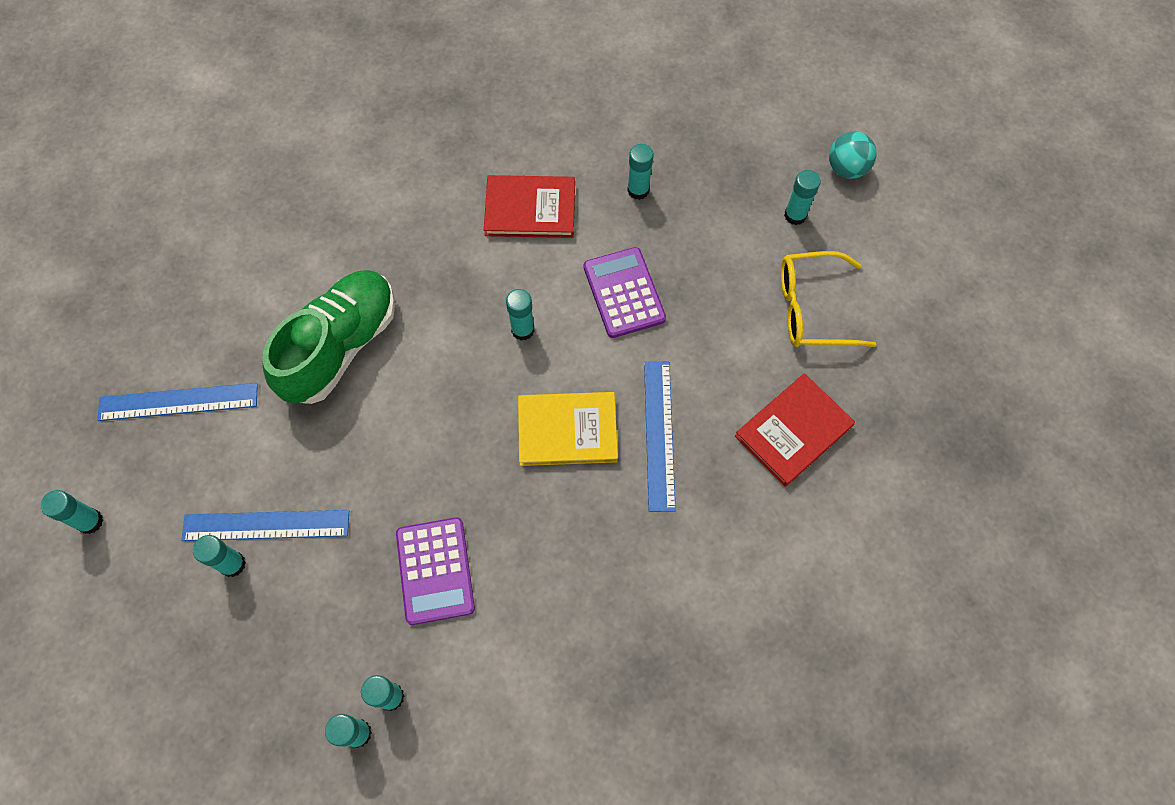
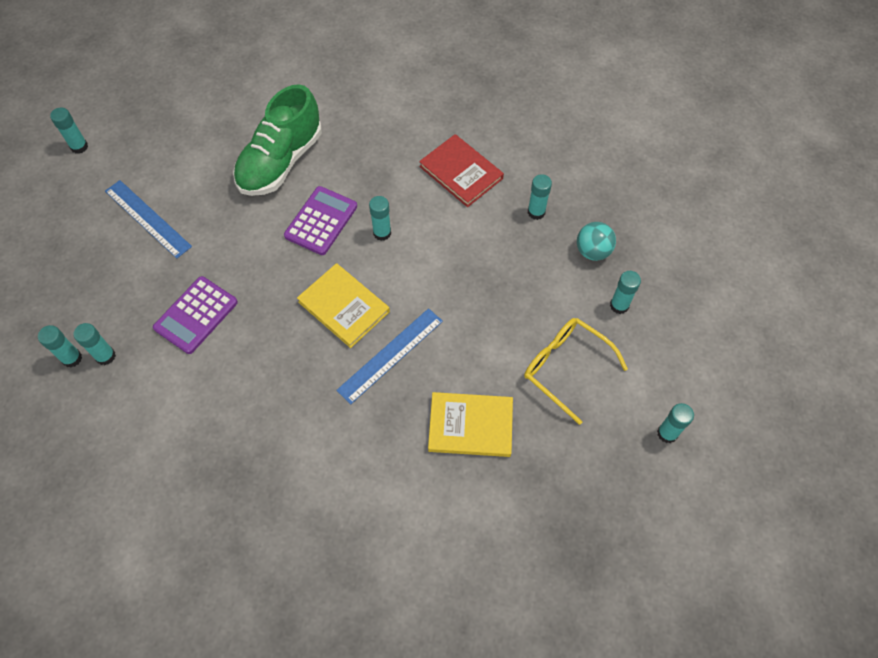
camera: 45 degrees right, 5 degrees down
blue ruler [97,383,258,421] -> none
turquoise glue stick [193,535,246,577] -> turquoise glue stick moved to [657,403,694,443]
green shoe [262,270,395,404] -> green shoe turned 135 degrees clockwise [233,84,322,196]
purple calculator [584,247,666,338] -> purple calculator moved to [284,186,357,255]
red book [735,373,855,487] -> yellow book [428,392,513,457]
turquoise ball [829,131,877,179] -> turquoise ball moved to [577,222,616,261]

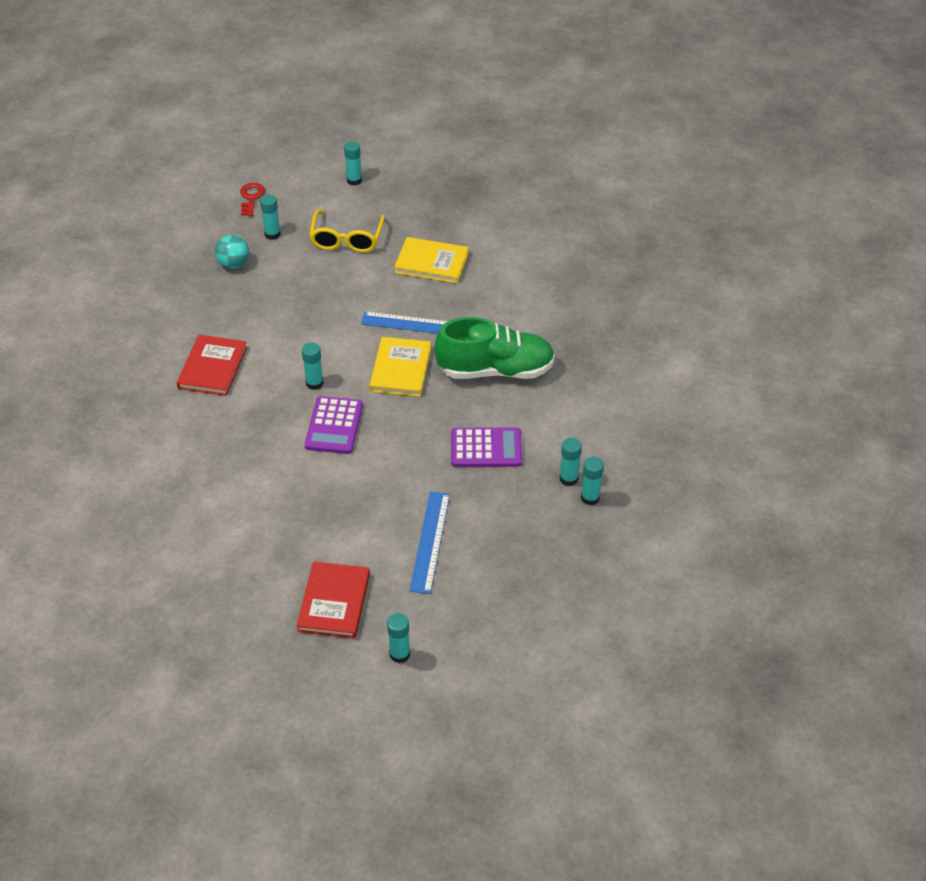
camera: 125 degrees left, 15 degrees down
green shoe [233,84,322,196] -> green shoe moved to [434,317,555,379]
purple calculator [284,186,357,255] -> purple calculator turned 75 degrees counterclockwise [305,396,363,454]
yellow book [428,392,513,457] -> yellow book turned 45 degrees counterclockwise [394,237,469,283]
turquoise glue stick [528,174,552,220] -> none
none -> red key [240,183,265,216]
none -> red book [297,562,370,639]

